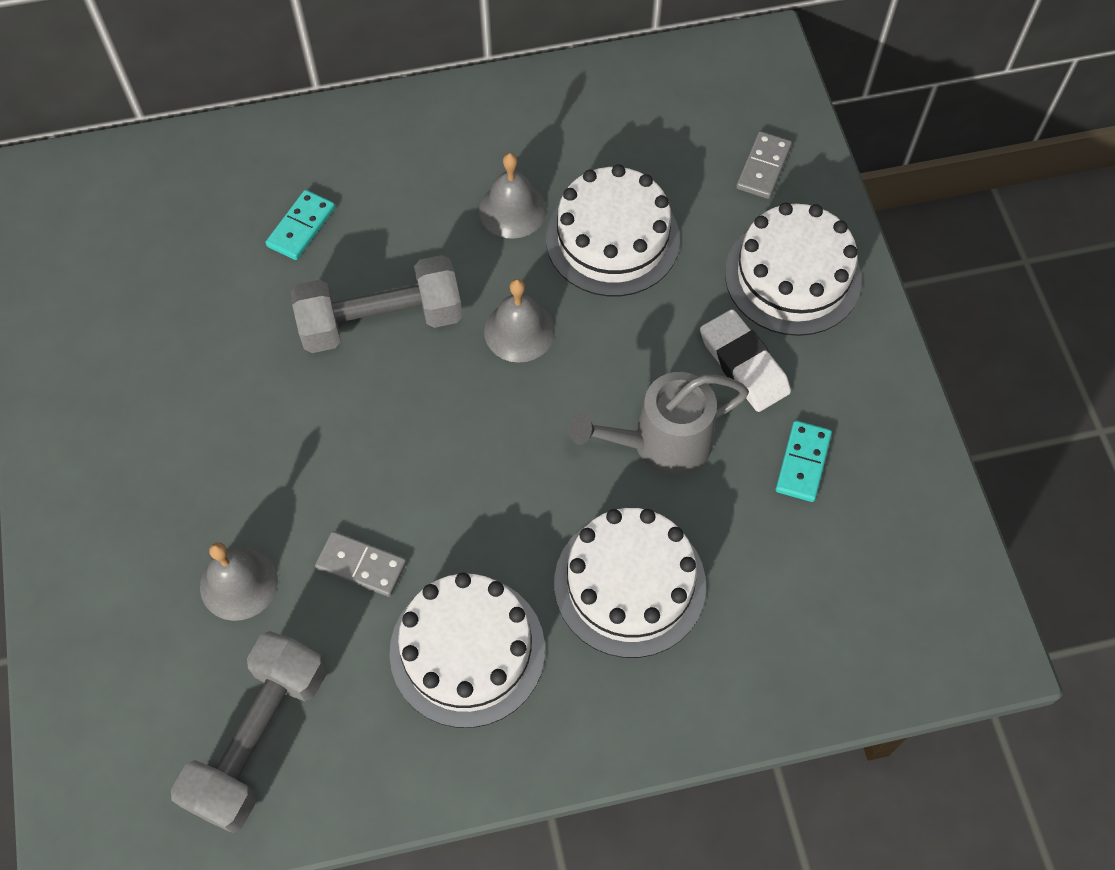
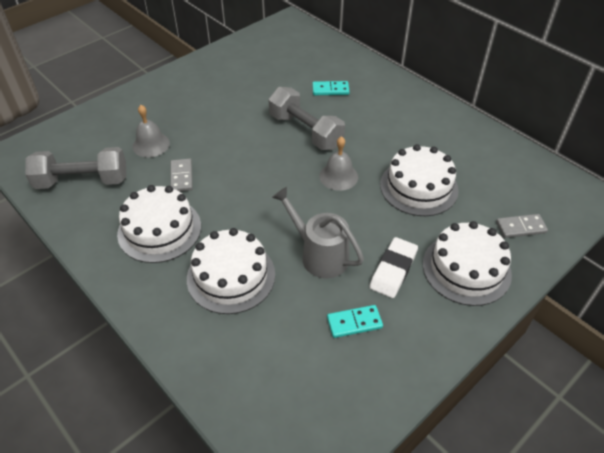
camera: 60 degrees right, 15 degrees down
grey bell [479,153,547,239] -> none

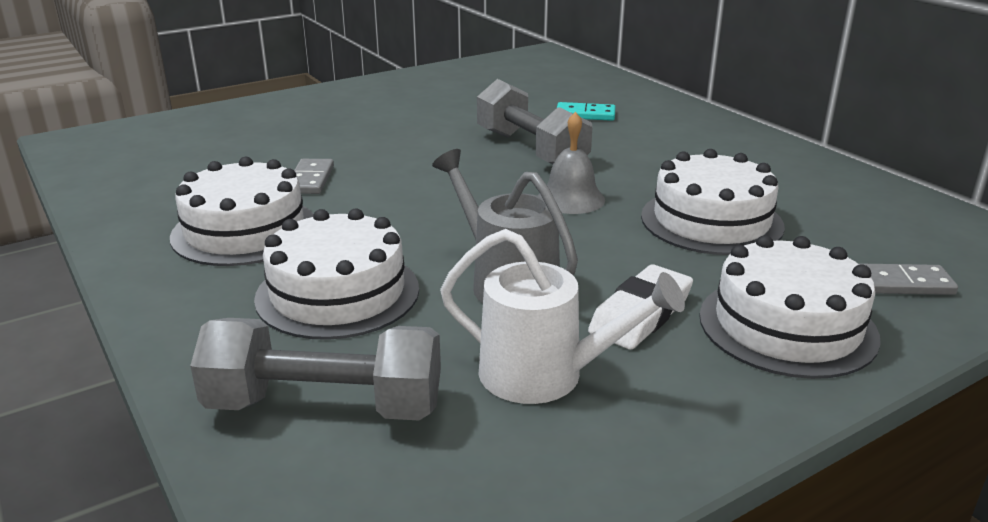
camera: 10 degrees right, 20 degrees down
grey dumbbell [25,147,126,189] -> grey dumbbell moved to [190,318,441,421]
grey bell [133,105,170,158] -> none
turquoise domino [327,305,383,338] -> white watering can [440,229,685,404]

